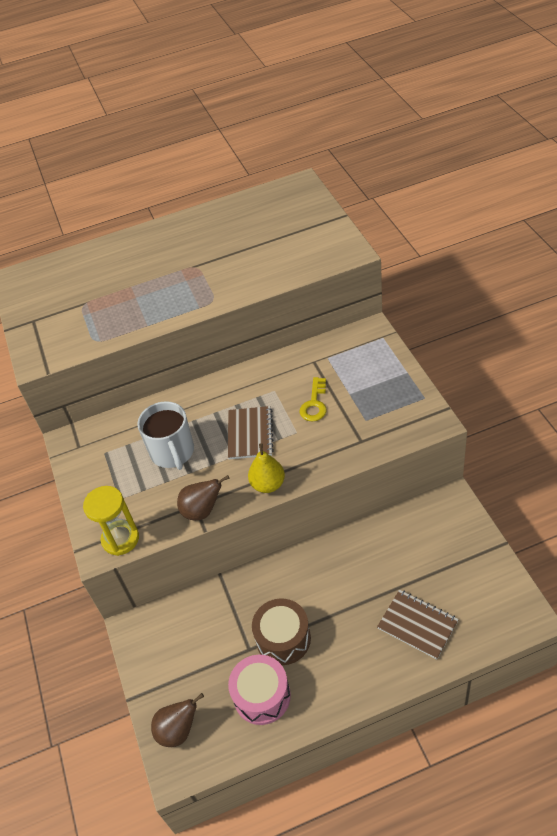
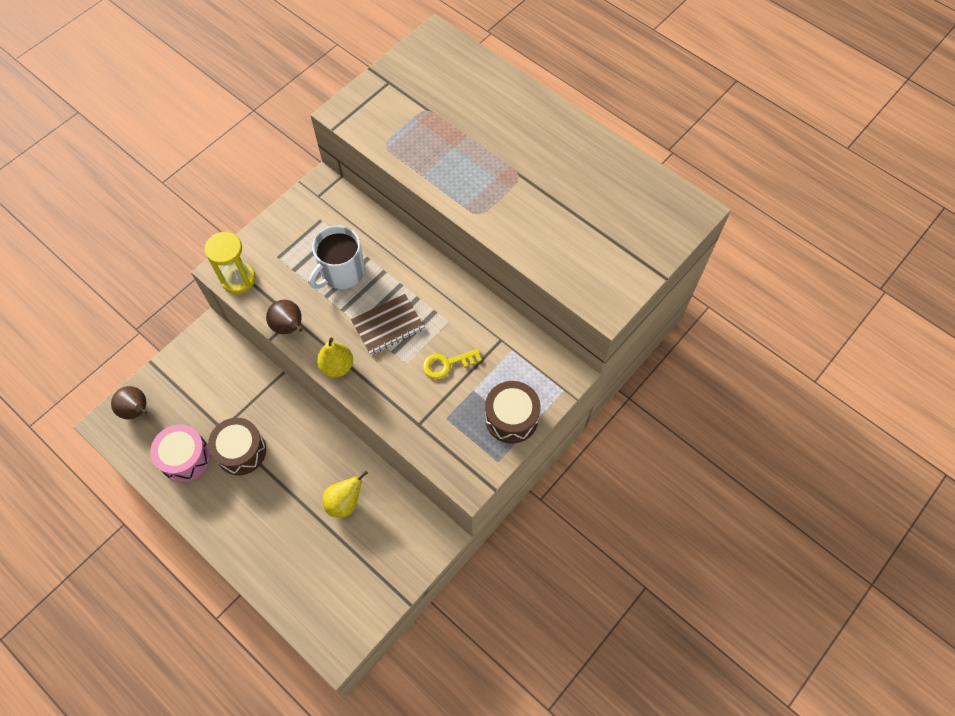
camera: 55 degrees right, 15 degrees up
brown notebook [377,590,459,659] -> none
none -> yellow pear [322,470,368,518]
none -> brown drum [485,381,540,443]

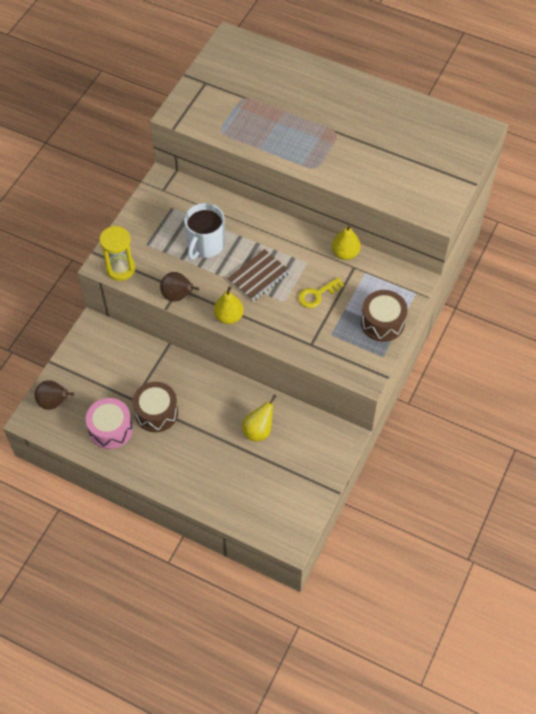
camera: 15 degrees left, 5 degrees down
none -> yellow pear [332,224,361,260]

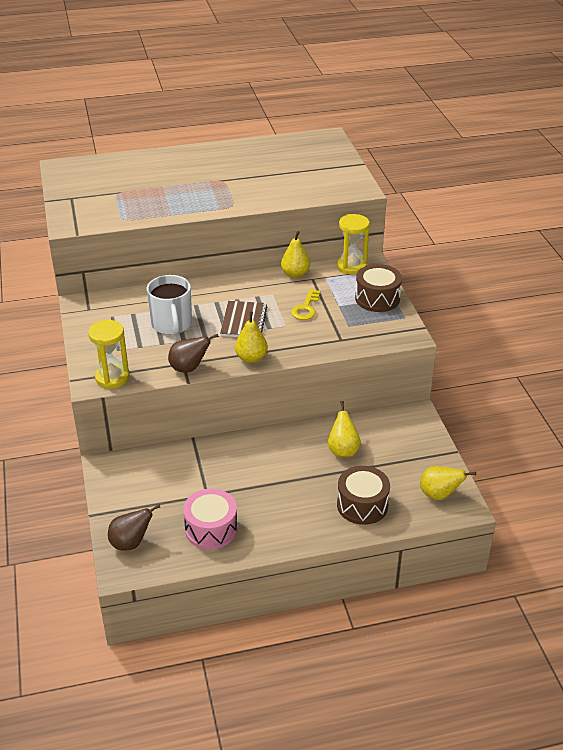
camera: 40 degrees left, 20 degrees down
brown drum [132,382,178,432] -> brown drum moved to [337,466,390,525]
none -> yellow hourglass [337,214,370,275]
none -> yellow pear [420,466,476,500]

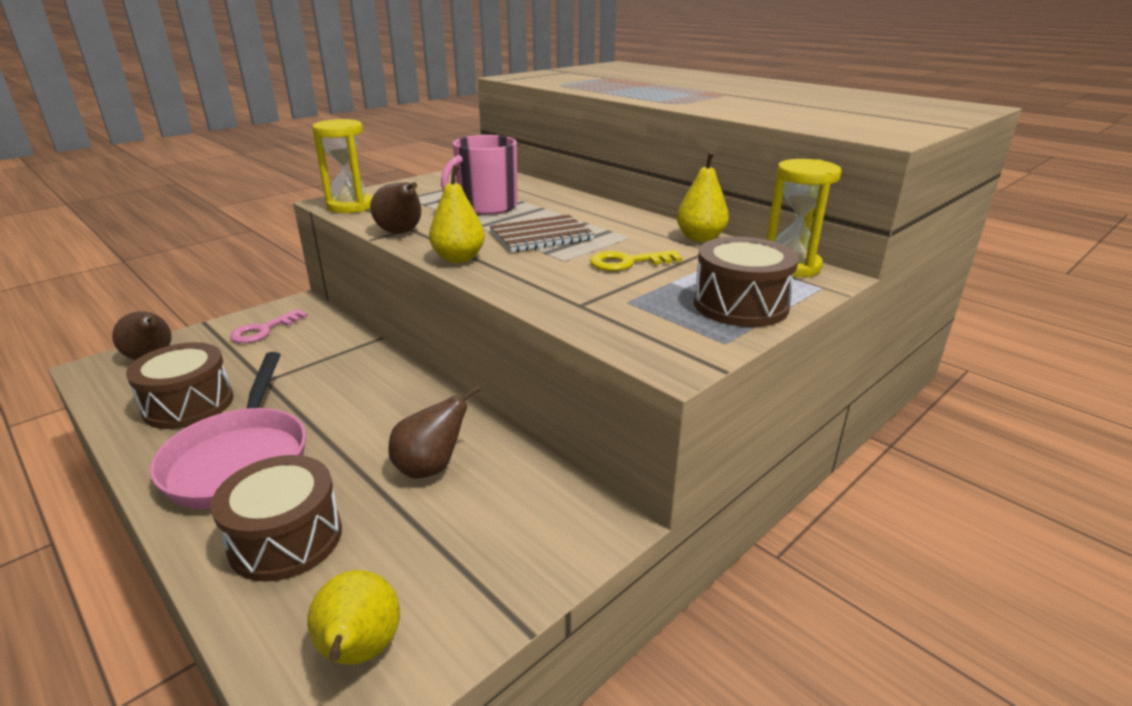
camera: 60 degrees right, 10 degrees down
white mug [147,275,192,335] -> pink mug [441,135,518,215]
pink drum [183,489,238,550] -> brown drum [126,342,233,429]
yellow pear [328,401,361,458] -> brown pear [388,385,481,478]
none -> pink pan [150,352,306,509]
none -> pink key [230,309,308,343]

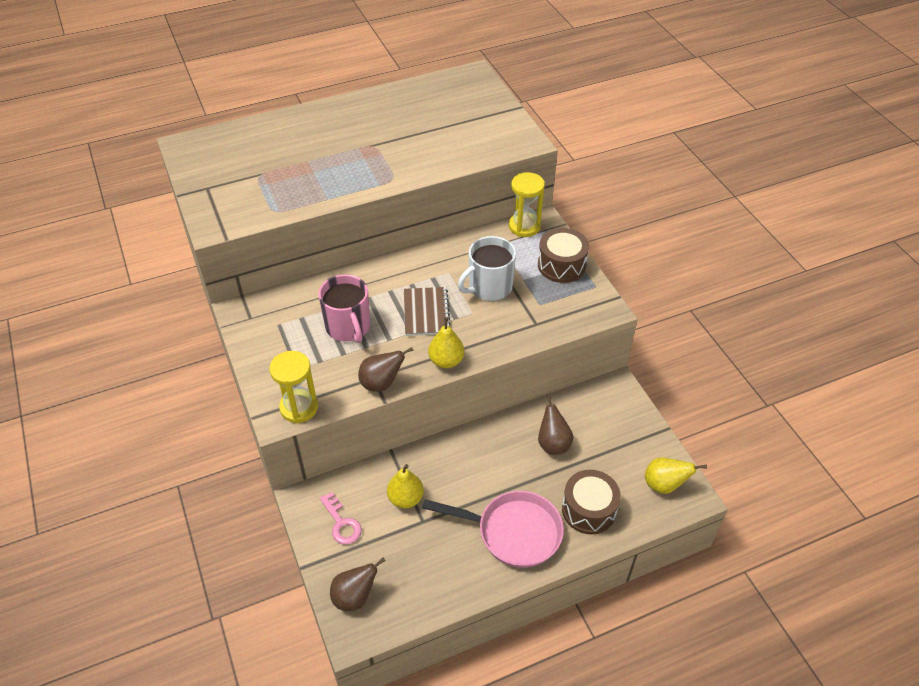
camera: 70 degrees left, 20 degrees up
brown drum [126,342,233,429] -> none
yellow key [590,250,682,271] -> white mug [458,236,516,301]
yellow pear [677,151,729,242] -> yellow pear moved to [387,464,424,508]

